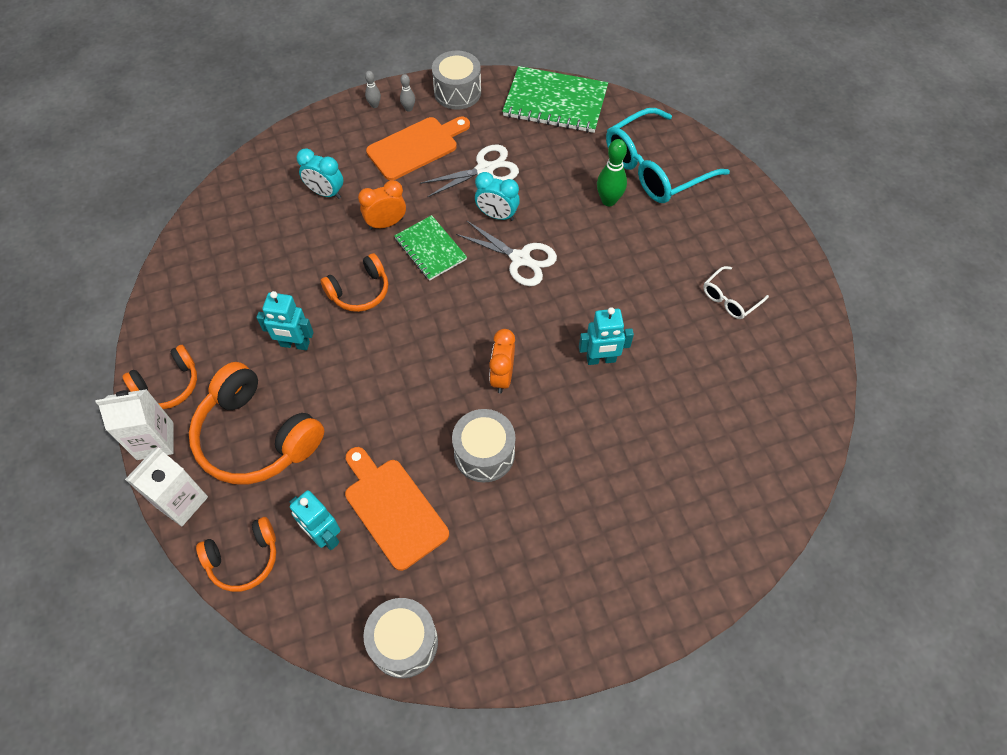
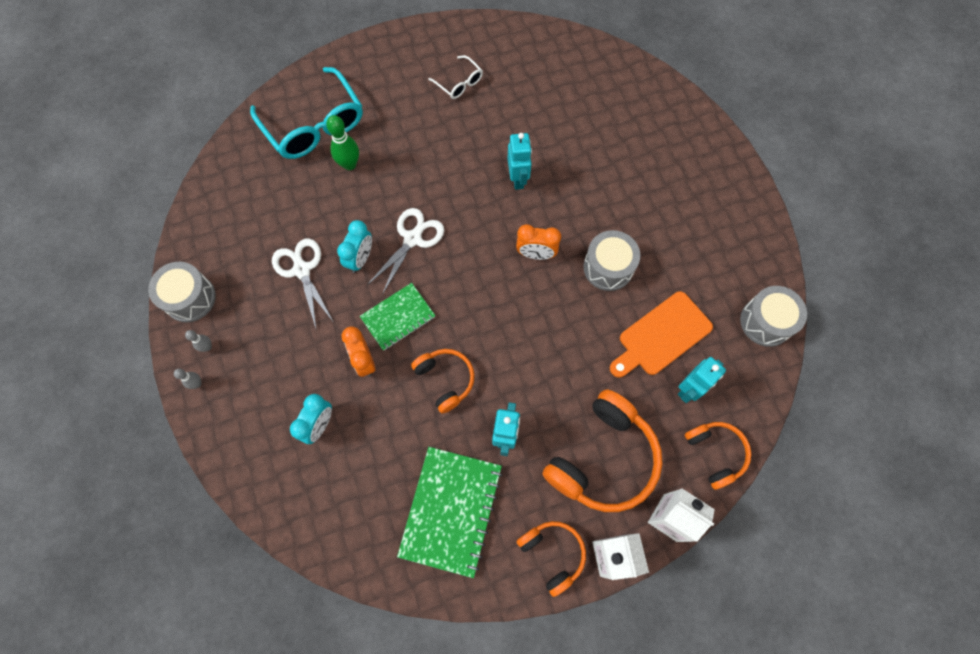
camera: 90 degrees left, 10 degrees up
orange cutting board [366,117,470,180] -> none
green notebook [502,66,608,133] -> green notebook moved to [397,447,503,578]

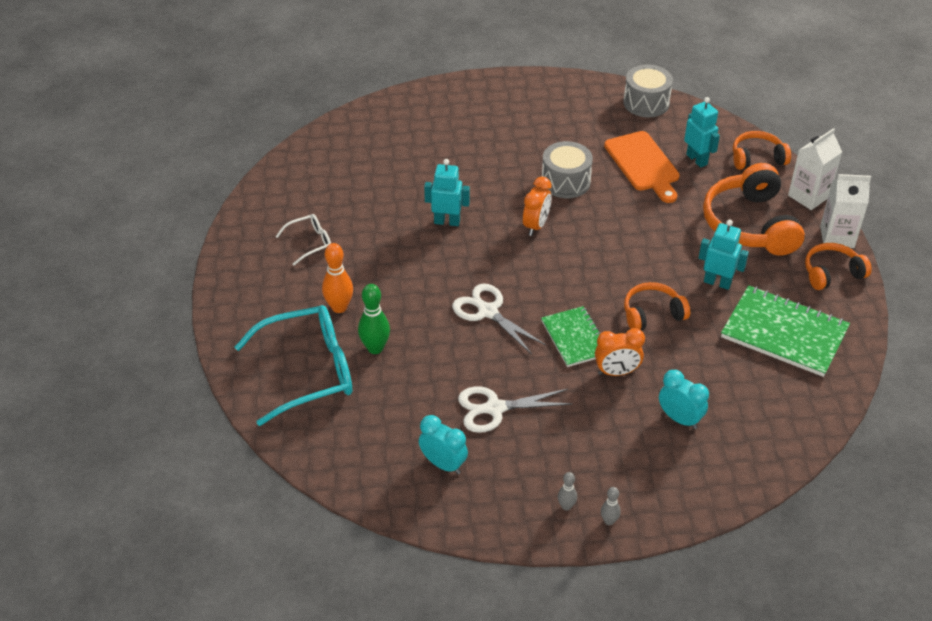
camera: 75 degrees left, 25 degrees down
grey drum [148,262,216,322] -> none
turquoise clock [337,220,372,273] -> turquoise clock moved to [419,415,468,474]
orange headphones [542,389,663,512] -> orange headphones turned 150 degrees counterclockwise [703,163,805,256]
none -> orange bowling pin [322,243,353,313]

